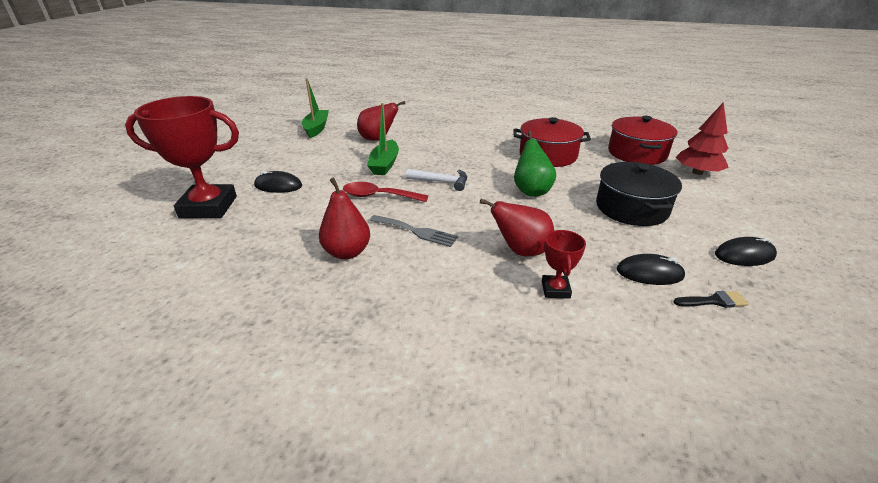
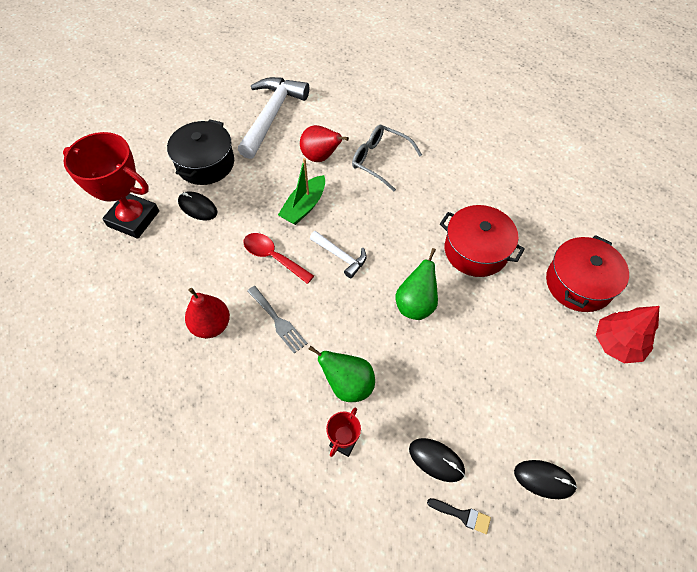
camera: 25 degrees right, 25 degrees up
green boat [302,78,329,138] -> white hammer [238,77,309,159]
red pear [480,199,554,256] -> green pear [308,346,375,402]
black pot [596,162,682,226] -> black pot moved to [167,119,234,185]
none -> grey glasses [352,125,422,191]

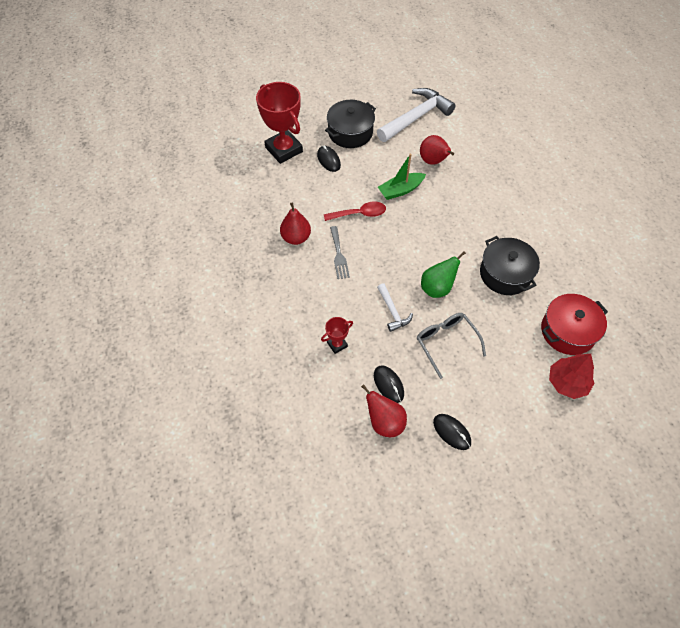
camera: 30 degrees right, 0 degrees up
red spoon [243,233,314,284] -> red spoon turned 105 degrees clockwise [324,202,386,221]
green pear [308,346,375,402] -> none
white hammer [310,231,367,278] -> white hammer moved to [377,283,413,332]
grey glasses [352,125,422,191] -> grey glasses moved to [417,313,486,379]
black brush [427,498,491,534] -> red pear [361,384,407,437]
red pot [440,205,525,277] -> black pot [480,236,540,295]

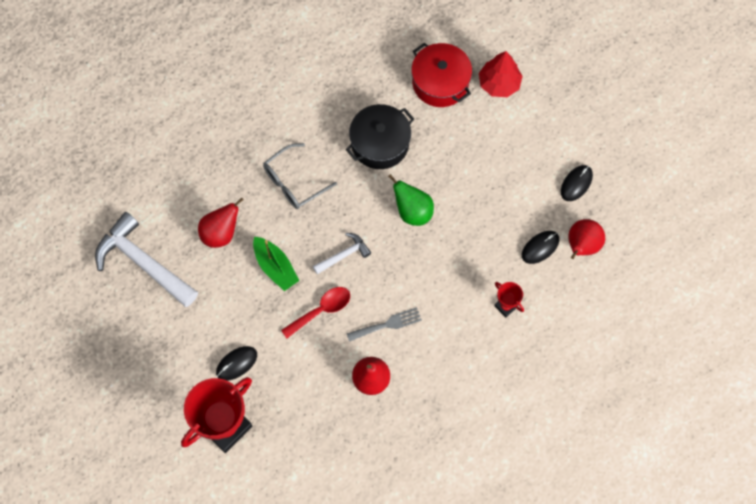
camera: 100 degrees left, 10 degrees up
red spoon [324,202,386,221] -> red spoon turned 75 degrees clockwise [281,287,350,338]
black pot [325,100,376,148] -> none
white hammer [377,283,413,332] -> white hammer moved to [313,233,371,274]
grey glasses [417,313,486,379] -> grey glasses moved to [263,143,337,209]

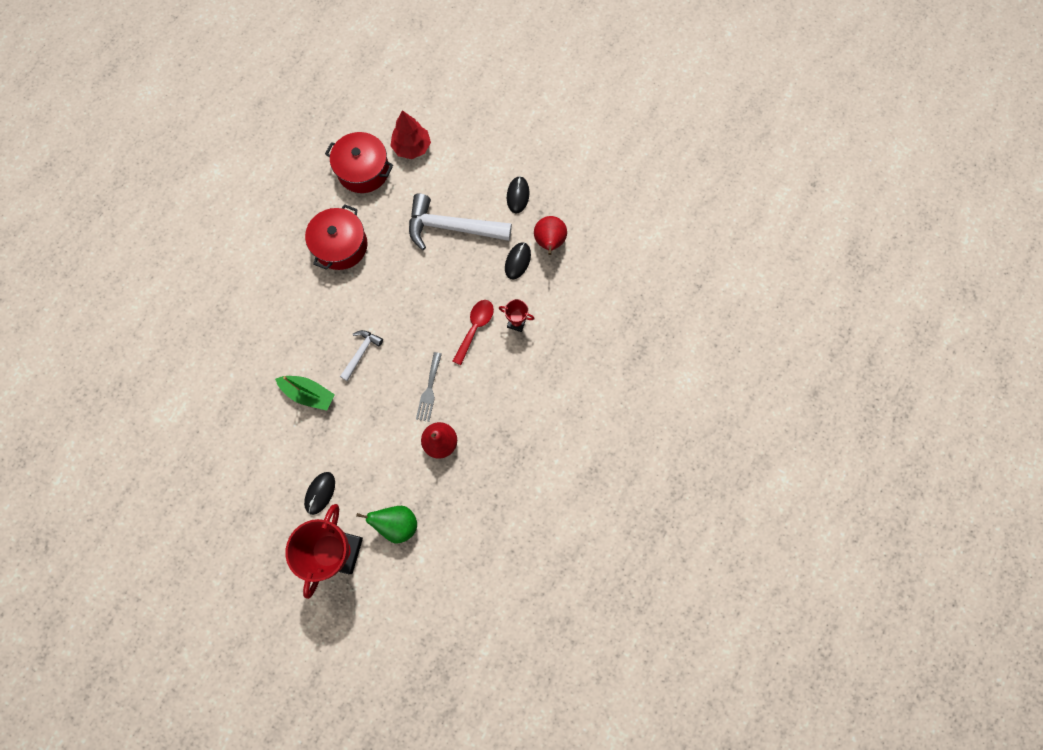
camera: 30 degrees left, 5 degrees up
white hammer [95,212,198,307] -> white hammer moved to [409,193,512,250]
red pear [198,197,244,248] -> none
grey glasses [263,143,337,209] -> none
red spoon [281,287,350,338] -> red spoon moved to [453,300,494,365]
black pot [346,104,414,169] -> red pot [305,204,368,270]
grey fork [347,307,422,342] -> grey fork turned 150 degrees clockwise [416,352,442,422]
green pear [388,174,434,226] -> green pear moved to [356,506,417,544]

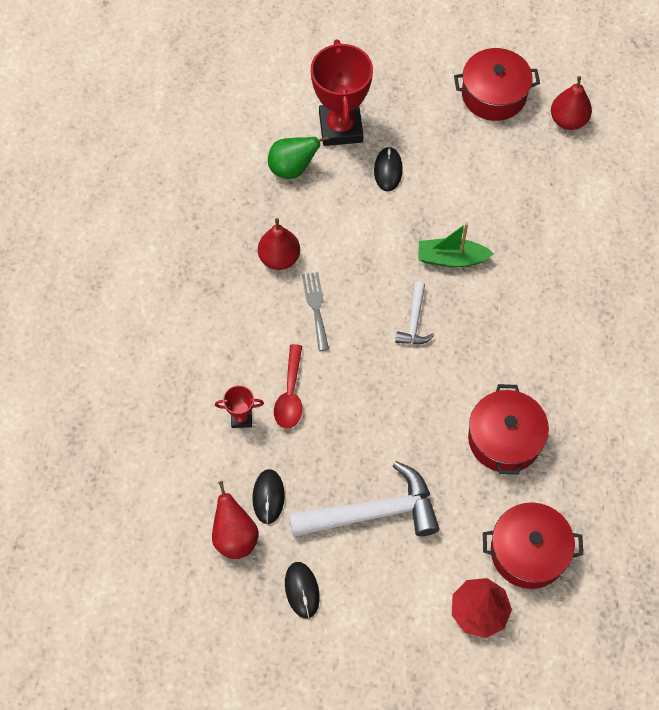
camera: 160 degrees right, 10 degrees down
none -> red pot [454,48,540,121]
none -> red pear [551,76,592,130]

